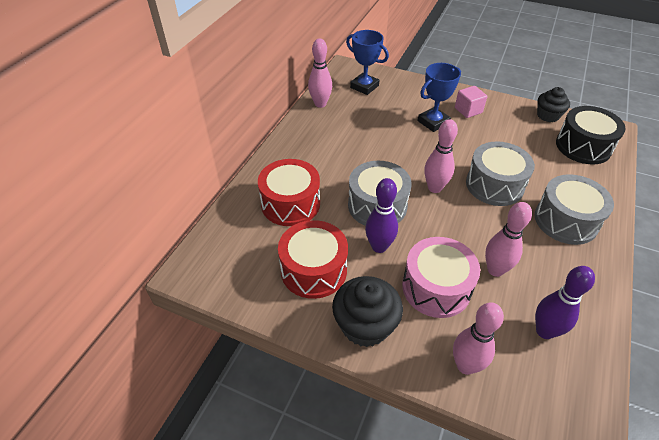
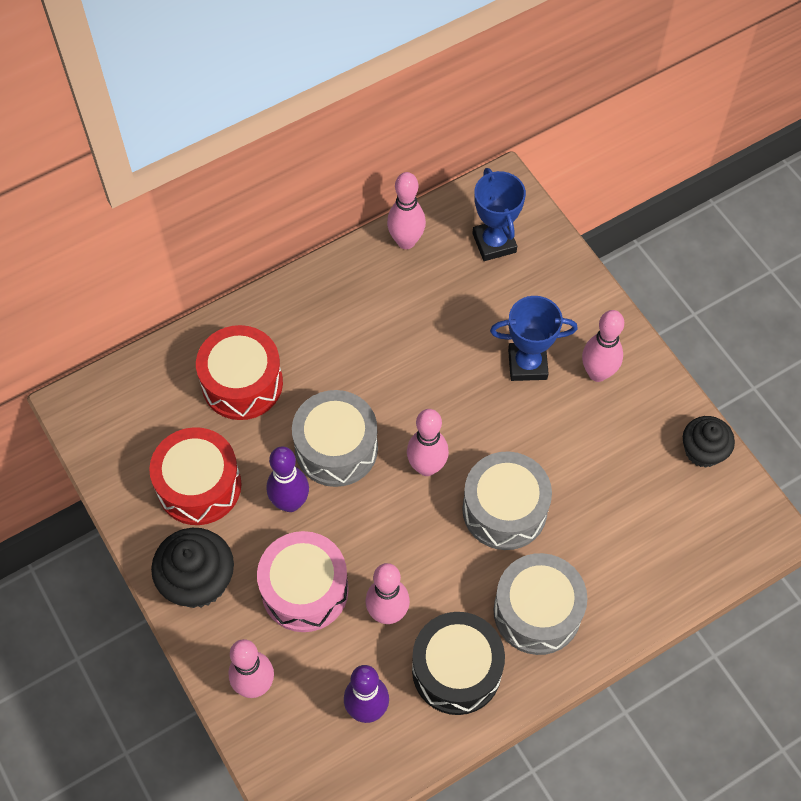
camera: 35 degrees right, 15 degrees up
pink cube [455,86,487,118] -> pink bowling pin [582,310,624,382]
black drum [556,106,626,164] -> black drum moved to [412,612,505,715]

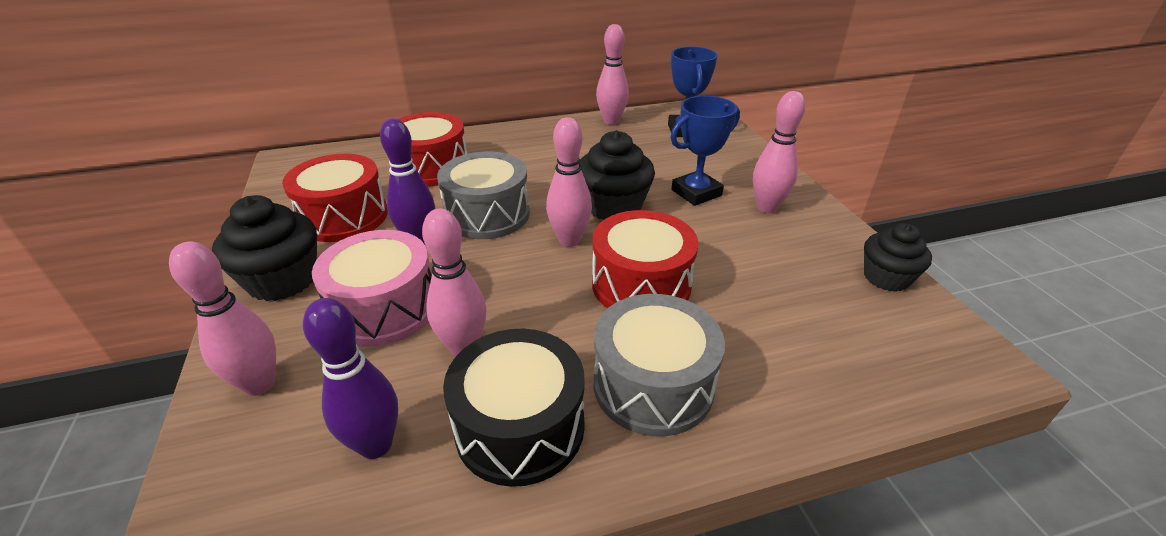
camera: 15 degrees right, 25 degrees down
grey drum [462,451,552,550] -> red drum [592,210,698,308]
blue trophy [490,296,578,381] -> blue trophy turned 45 degrees counterclockwise [670,96,740,206]
none -> black cupcake [579,130,655,220]

